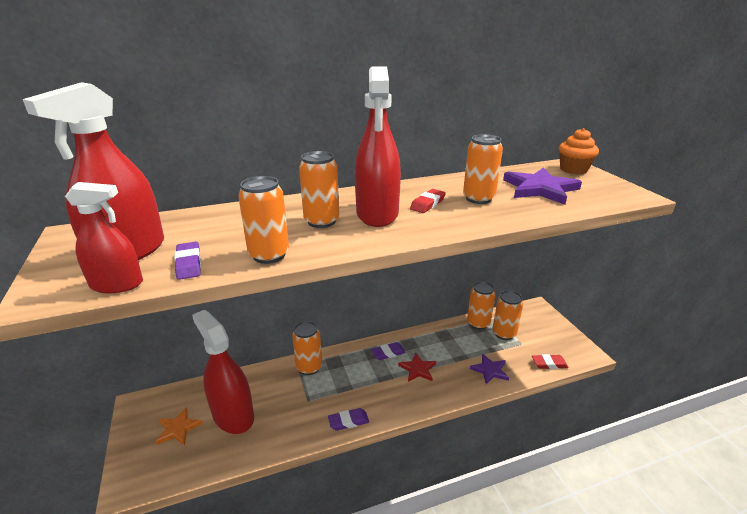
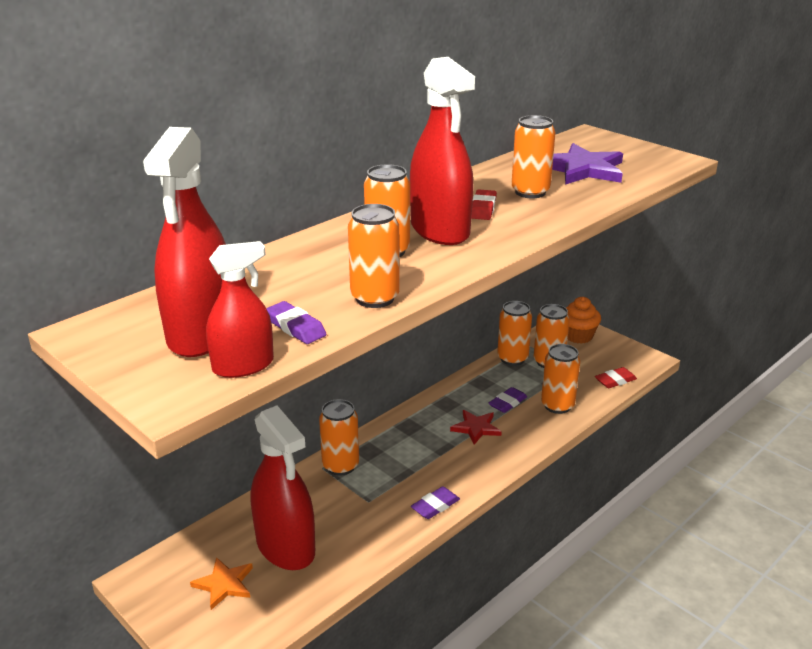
camera: 25 degrees left, 0 degrees up
red spray bottle [192,310,254,434] -> red spray bottle turned 150 degrees counterclockwise [251,406,315,570]
purple eraser [371,342,406,360] -> purple eraser moved to [489,387,527,413]
purple star [470,354,509,384] -> orange can [541,344,580,414]
orange cupcake [559,128,599,174] -> orange cupcake moved to [566,297,601,344]

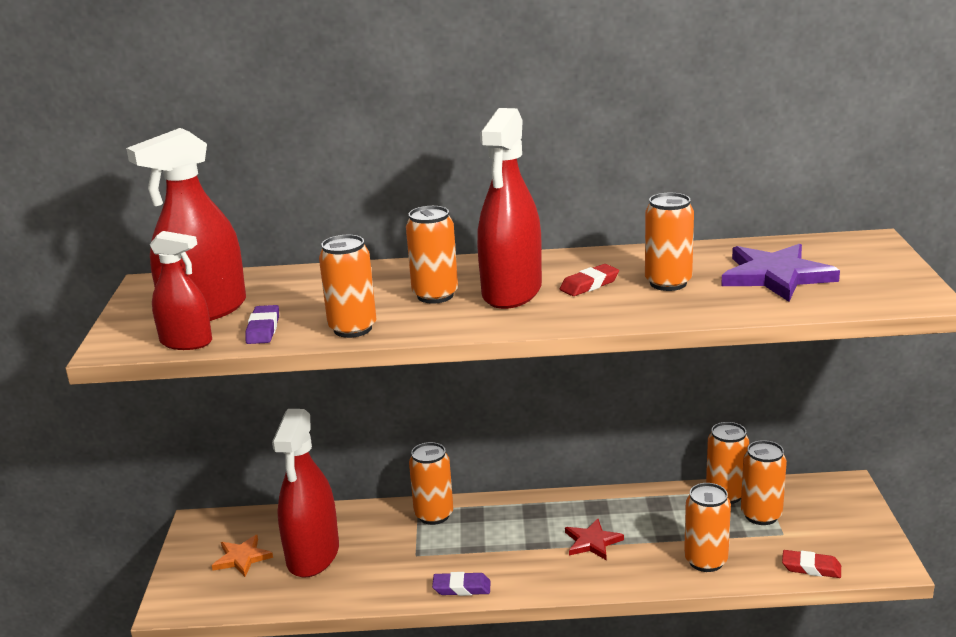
camera: 45 degrees right, 5 degrees down
purple eraser [489,387,527,413] -> none
orange cupcake [566,297,601,344] -> none

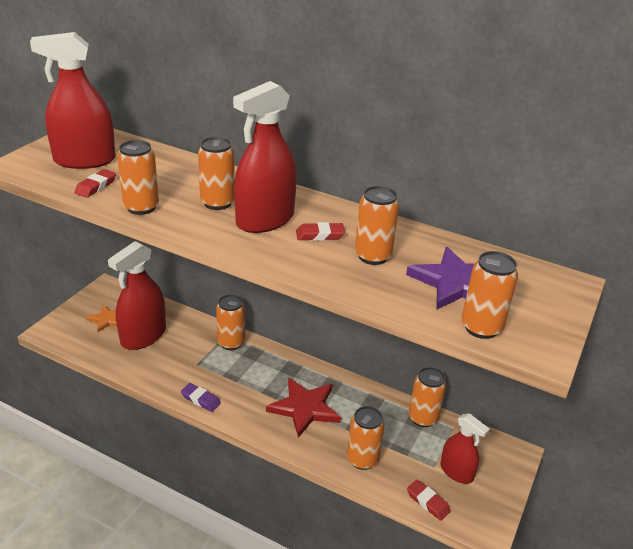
camera: 25 degrees right, 10 degrees up
red spray bottle [149,231,212,350] -> red spray bottle moved to [440,413,490,484]
purple eraser [245,305,279,344] -> red eraser [74,169,116,198]
red star [565,519,624,560] -> red star [266,378,341,438], size x1.70
orange can [741,440,787,525] -> orange can moved to [462,251,518,339]

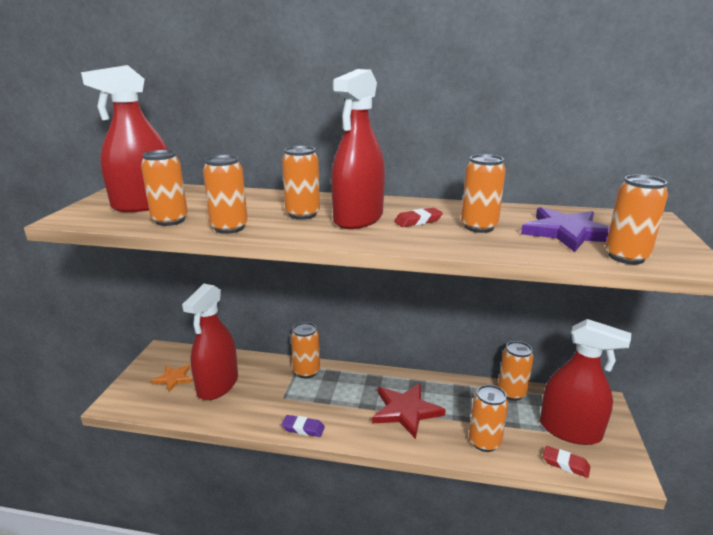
camera: 15 degrees left, 10 degrees down
red eraser [74,169,116,198] -> orange can [141,150,188,226]
red spray bottle [440,413,490,484] -> red spray bottle [540,319,631,445], size x1.67

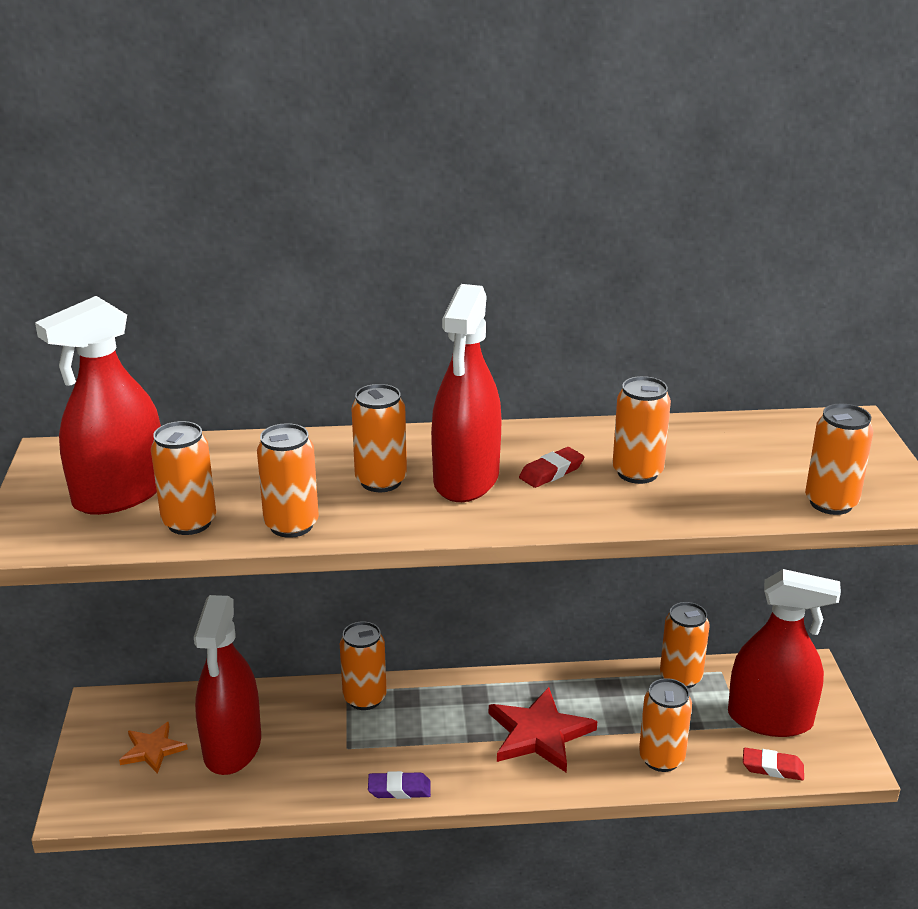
camera: 15 degrees left, 5 degrees up
purple star [521,207,610,252] -> none

